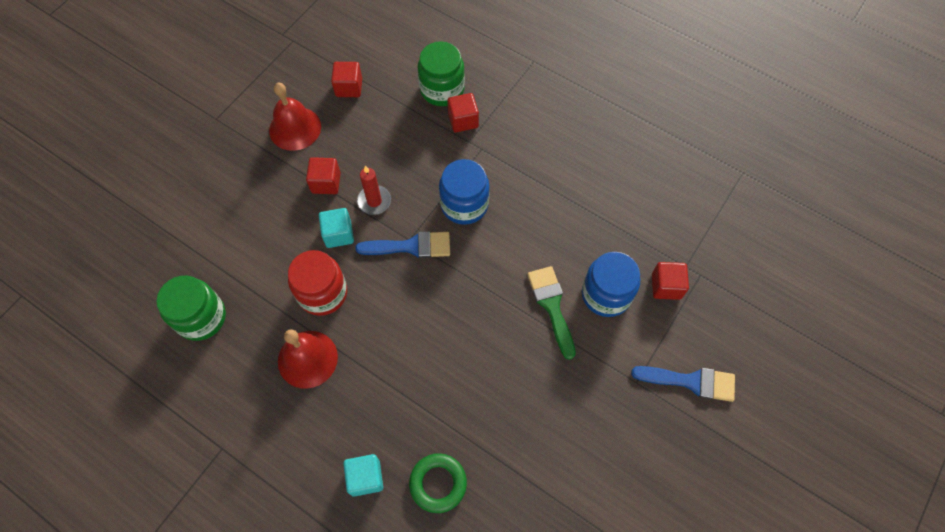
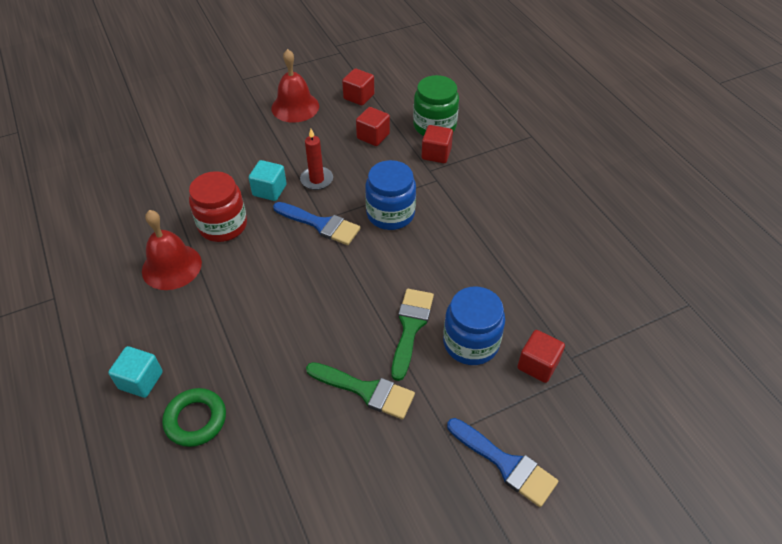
camera: 30 degrees right, 15 degrees down
green jar [156,276,226,341] -> none
red cube [306,157,341,194] -> red cube moved to [356,107,390,146]
none -> green brush [306,362,415,419]

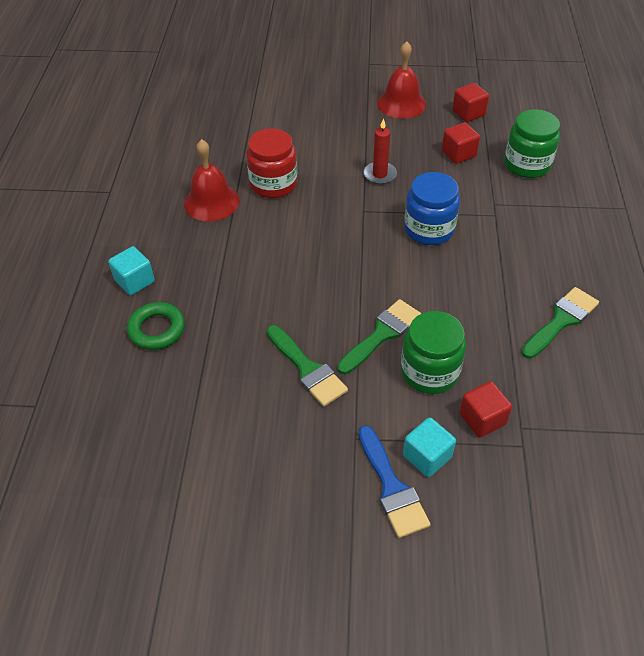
camera: 30 degrees right, 0 degrees up
turquoise cube [249,160,286,201] -> turquoise cube moved to [403,417,456,477]
blue brush [273,202,360,245] -> none
red cube [421,125,453,163] -> none
blue jar [443,286,505,365] -> green jar [401,311,466,394]
none -> green brush [521,287,599,359]

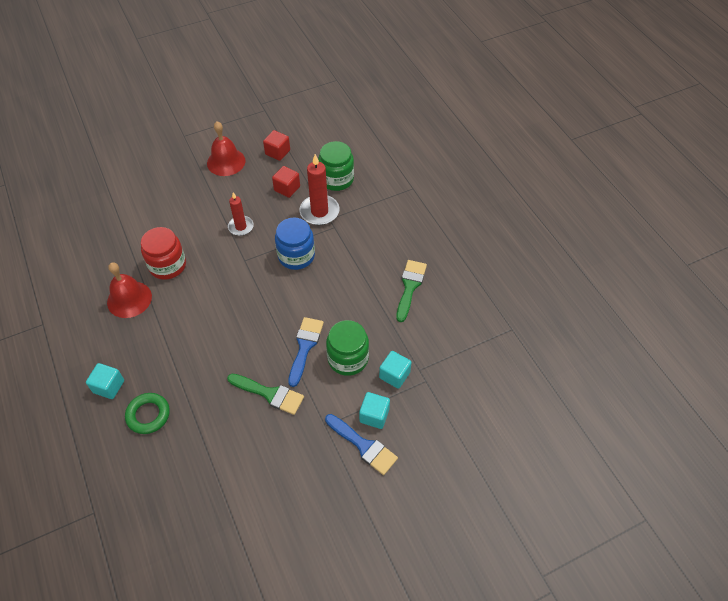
camera: 30 degrees left, 5 degrees up
green brush [337,299,421,374] -> blue brush [288,317,324,387]
red cube [459,381,512,438] -> turquoise cube [379,351,412,389]
none -> red candle [300,154,340,225]

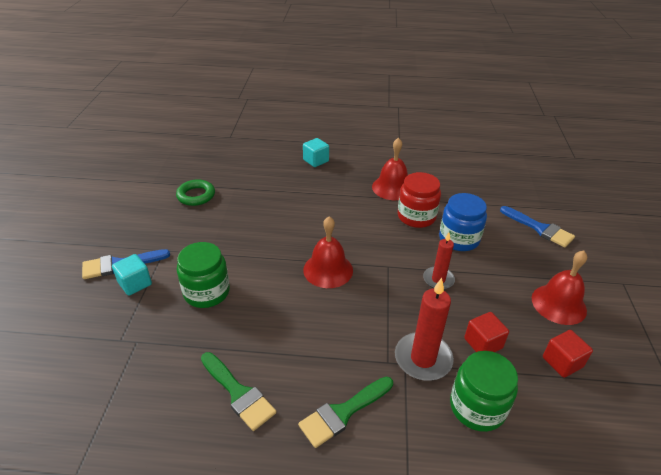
camera: 120 degrees right, 15 degrees down
green ring [125,393,170,434] -> green ring moved to [176,179,215,206]
green brush [227,374,304,415] -> green brush moved to [298,377,393,448]
blue jar [275,218,315,270] -> blue jar moved to [439,193,487,251]
blue brush [288,317,324,387] -> blue brush moved to [500,206,575,248]
turquoise cube [379,351,412,389] -> none
none -> red bell [303,216,353,288]

